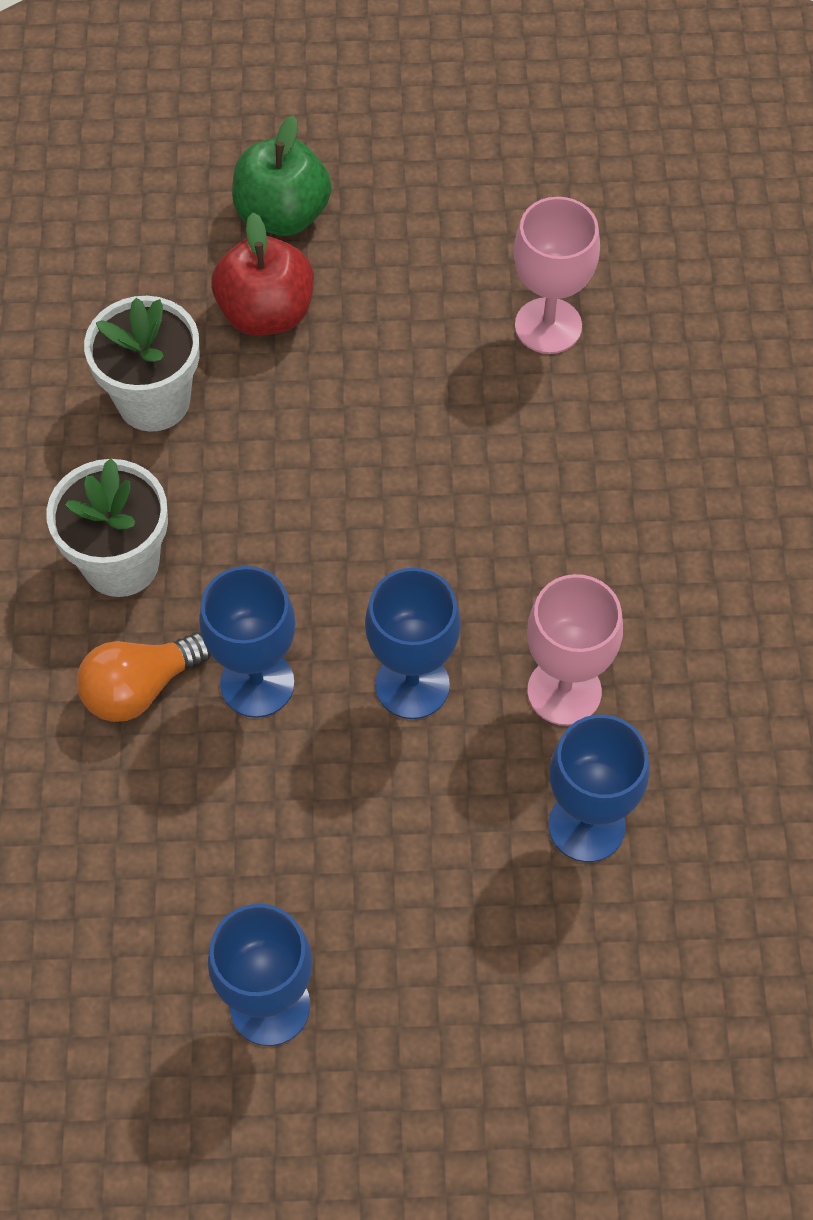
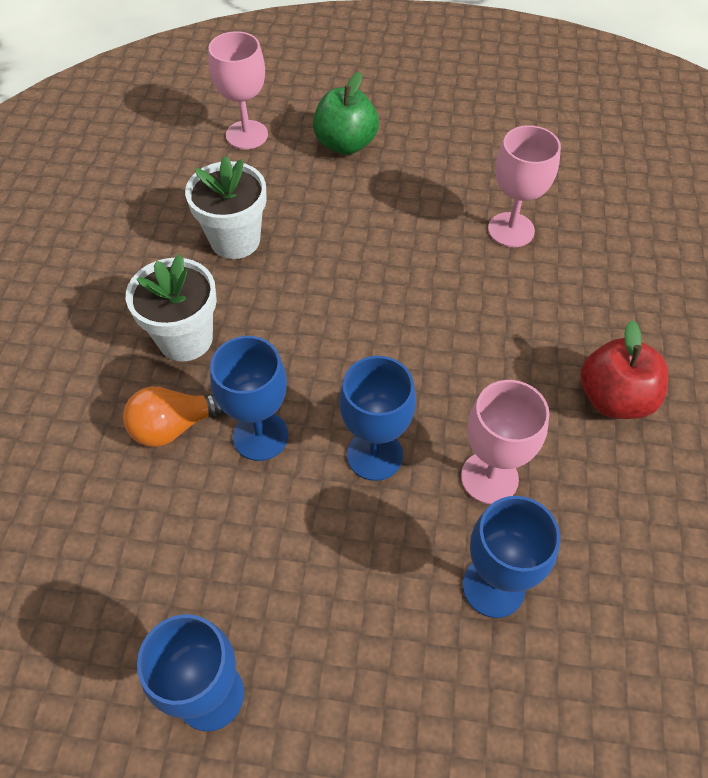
camera: 10 degrees right, 5 degrees down
red apple [211,213,314,336] -> red apple moved to [581,320,668,419]
none -> pink goblet [208,31,268,149]

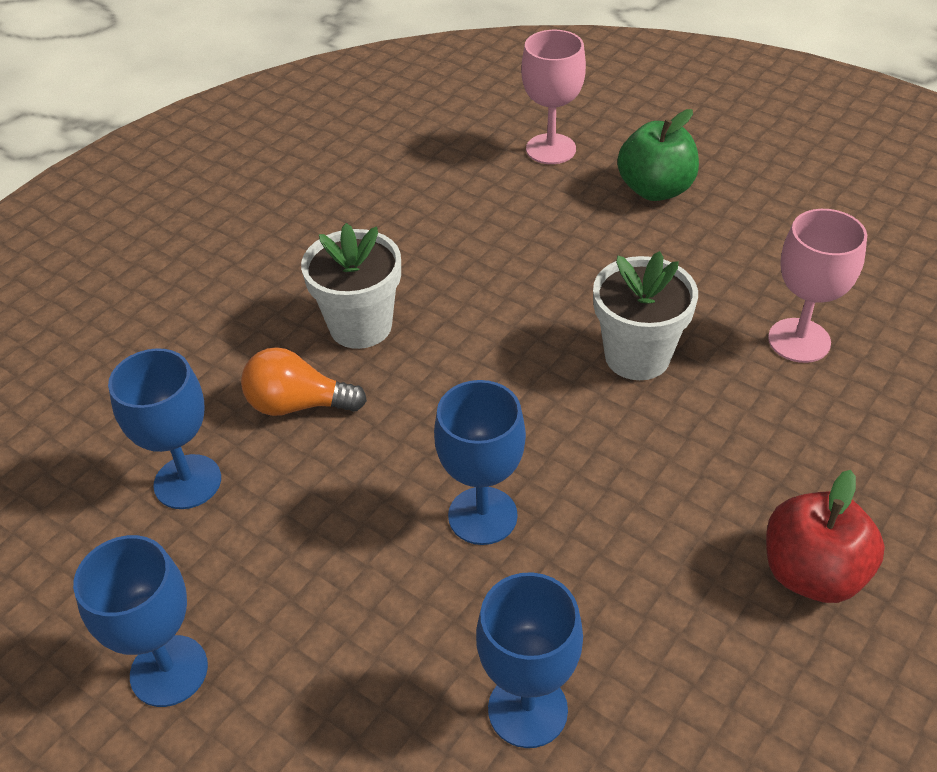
camera: 30 degrees right, 10 degrees down
white flower pot [185,155,267,259] -> white flower pot moved to [593,251,698,380]
blue goblet [210,336,288,461] -> blue goblet moved to [108,348,221,509]
pink goblet [461,380,550,504] -> none

